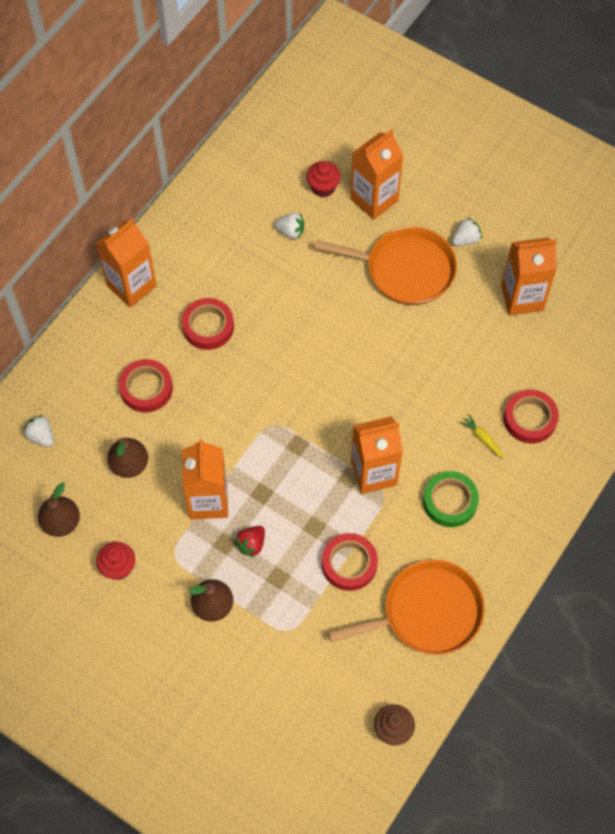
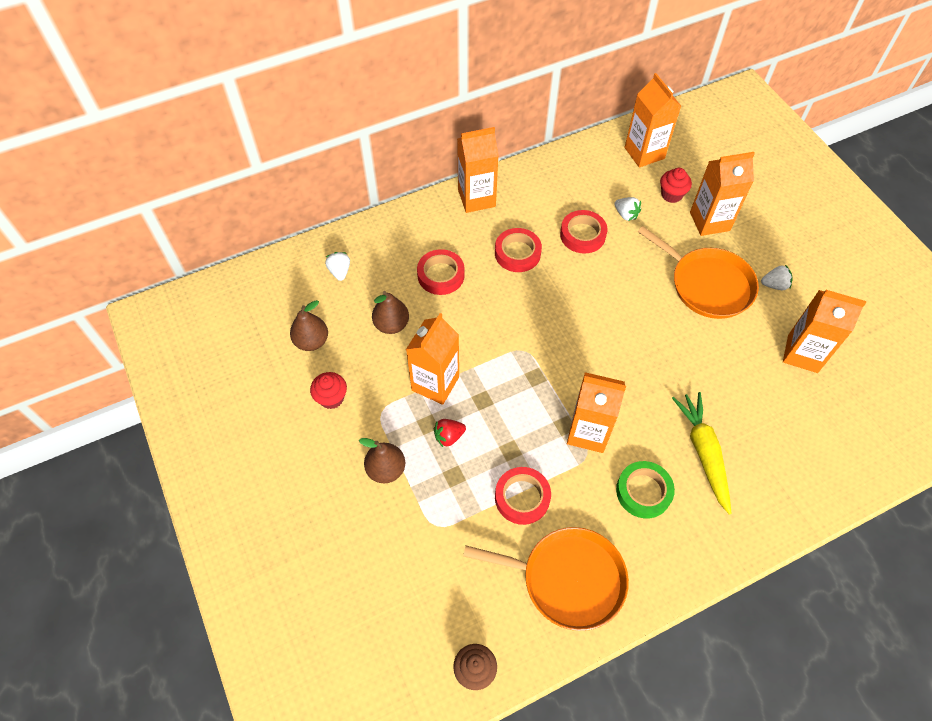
camera: 30 degrees right, 5 degrees down
yellow carrot [460,414,505,458] -> yellow carrot [672,392,732,515], size x2.24
red tape [503,390,559,443] -> red tape moved to [560,210,607,254]
none -> orange carton [625,73,681,168]

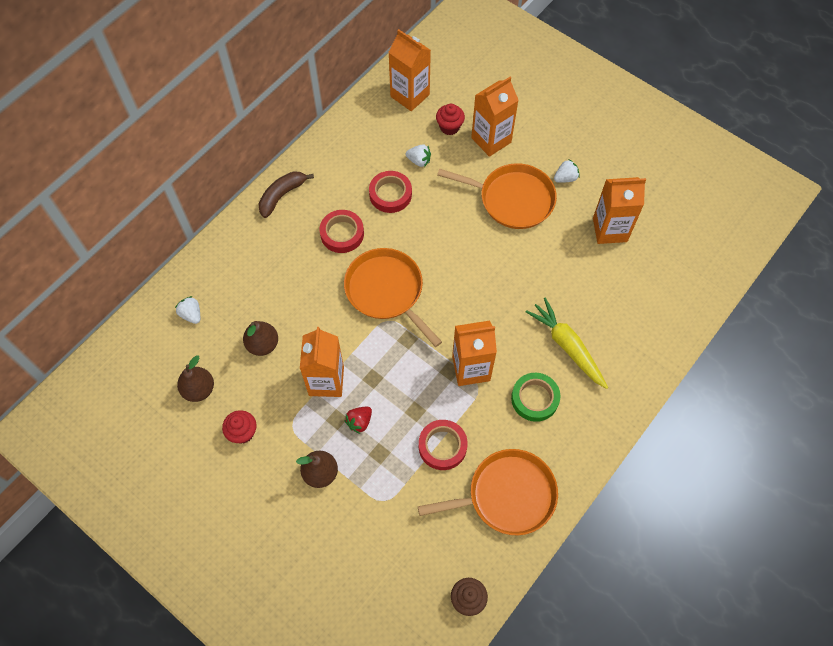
camera: 25 degrees left, 5 degrees up
red tape [417,249,465,295] -> none
orange carton [457,127,499,213] -> brown banana [259,172,314,218]
none -> orange pan [344,248,442,347]

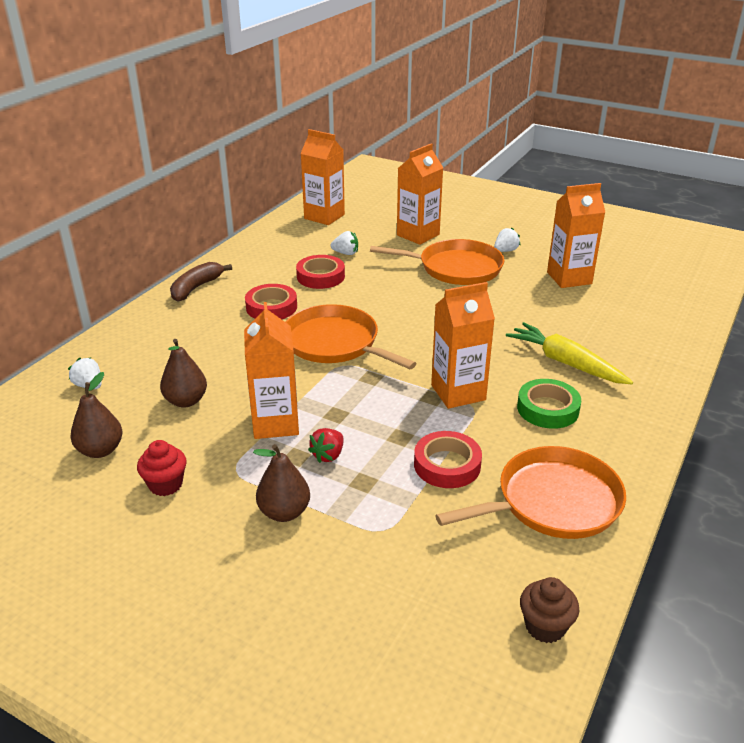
camera: 10 degrees left, 30 degrees down
red cupcake [436,104,465,135] -> none

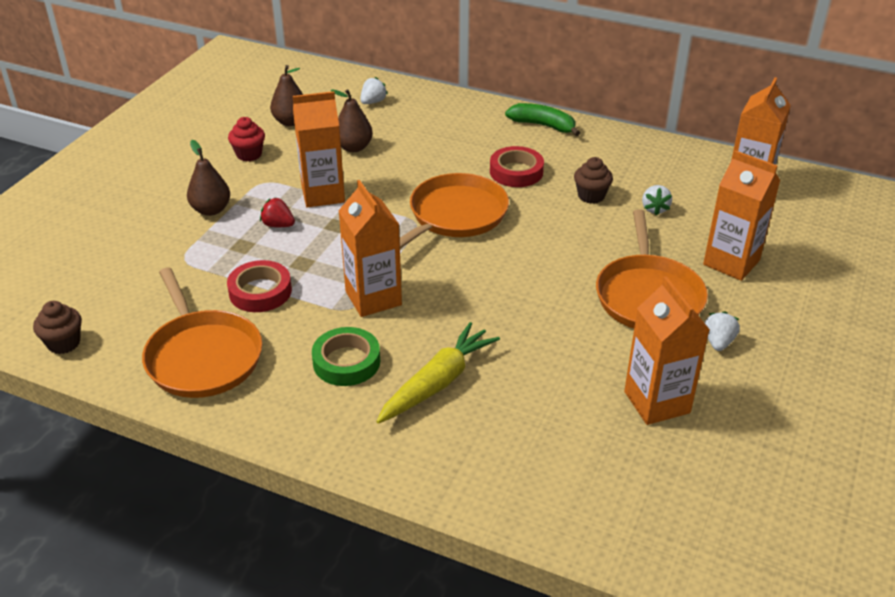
camera: 85 degrees right, 5 degrees up
brown banana [170,262,232,302] -> green banana [505,103,580,136]
red tape [296,255,345,289] -> brown cupcake [574,157,613,204]
white strawberry [494,227,520,252] -> white strawberry turned 120 degrees counterclockwise [705,311,740,351]

